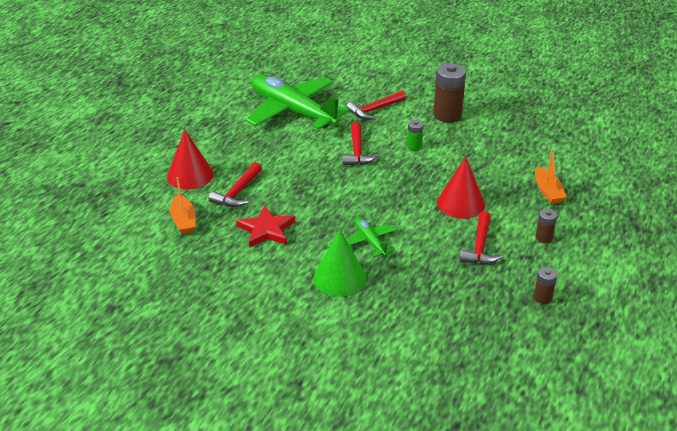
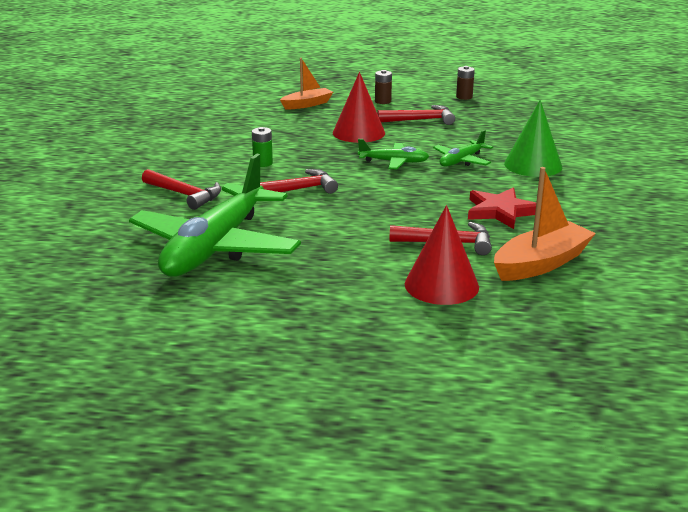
camera: 110 degrees left, 10 degrees down
orange boat [170,177,195,234] -> orange boat [494,167,596,281], size x1.51
brown battery [433,63,466,123] -> none
none -> green plane [358,139,429,169]

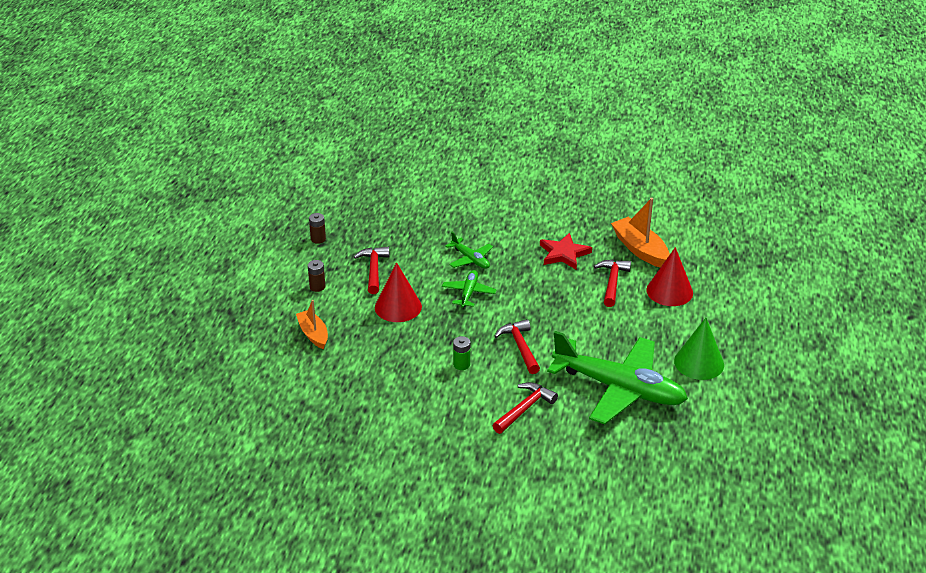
camera: 85 degrees left, 10 degrees up
green cone [504,100,562,177] -> green cone moved to [674,318,724,380]

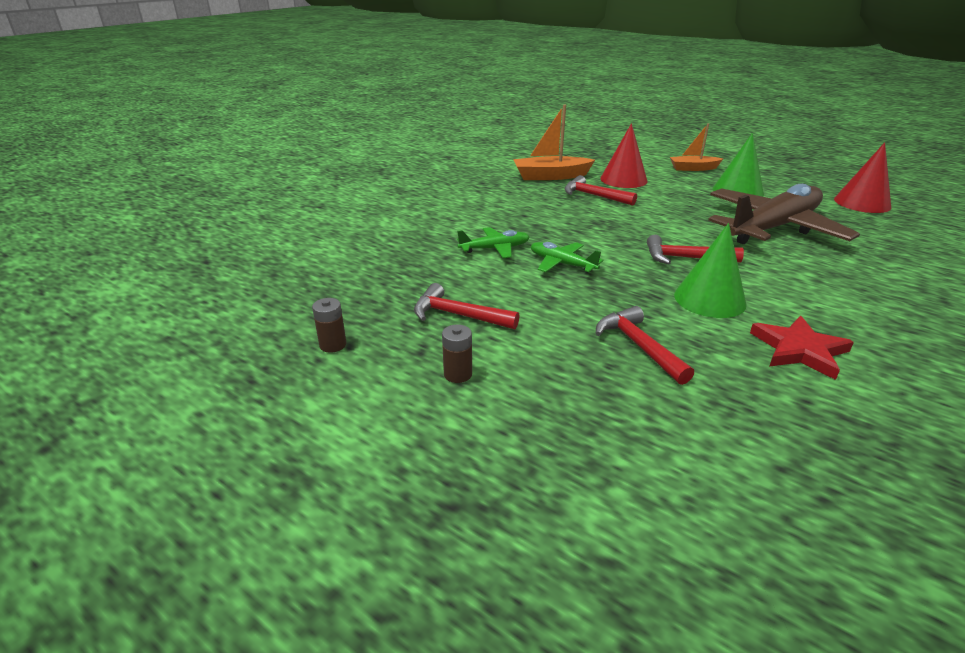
camera: 65 degrees left, 5 degrees down
orange boat [296,300,328,349] -> orange boat moved to [670,123,723,171]
red cone [375,262,422,322] -> red cone moved to [834,142,891,213]
green battery [453,336,470,370] -> green cone [674,223,747,318]
red hammer [492,382,558,434] -> red hammer moved to [596,306,694,385]
red star [540,233,592,269] -> red star moved to [750,316,854,380]
green plane [547,331,688,424] -> brown plane [708,184,860,244]

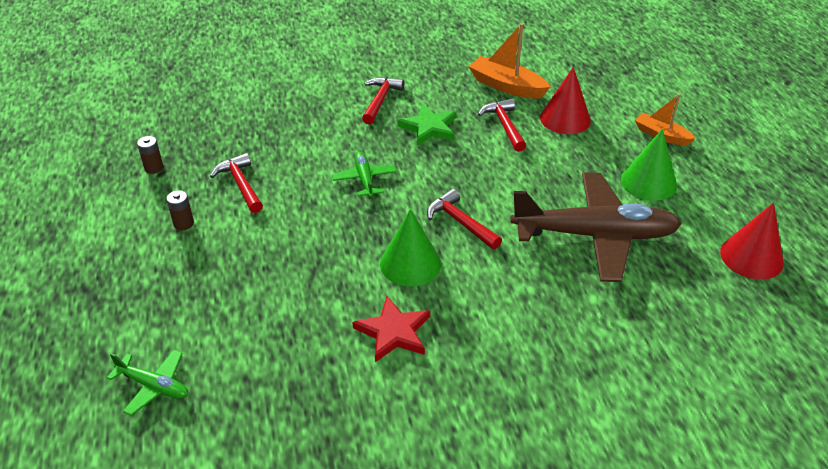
camera: 40 degrees right, 10 degrees up
green plane [457,227,530,258] -> green plane moved to [107,350,188,416]
red hammer [596,306,694,385] -> red hammer moved to [362,77,405,124]
none -> green star [397,104,456,146]

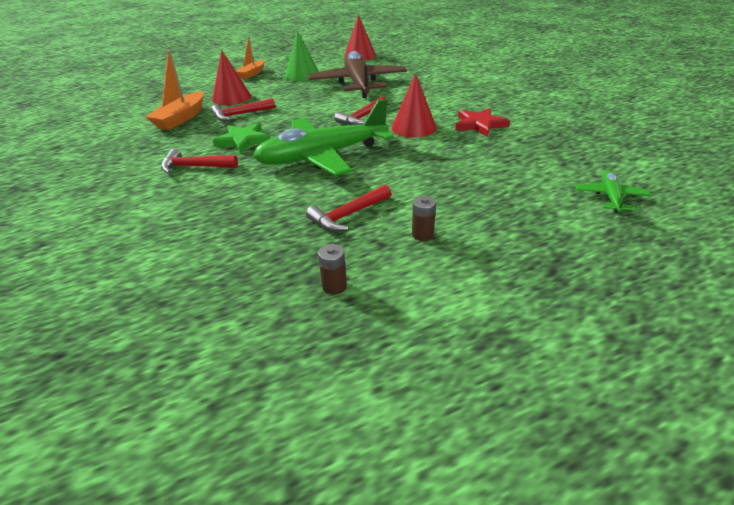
camera: 100 degrees left, 5 degrees down
green plane [332,152,397,197] -> green plane [253,99,394,176], size x2.25
green cone [380,209,441,286] -> red cone [391,73,437,138]

